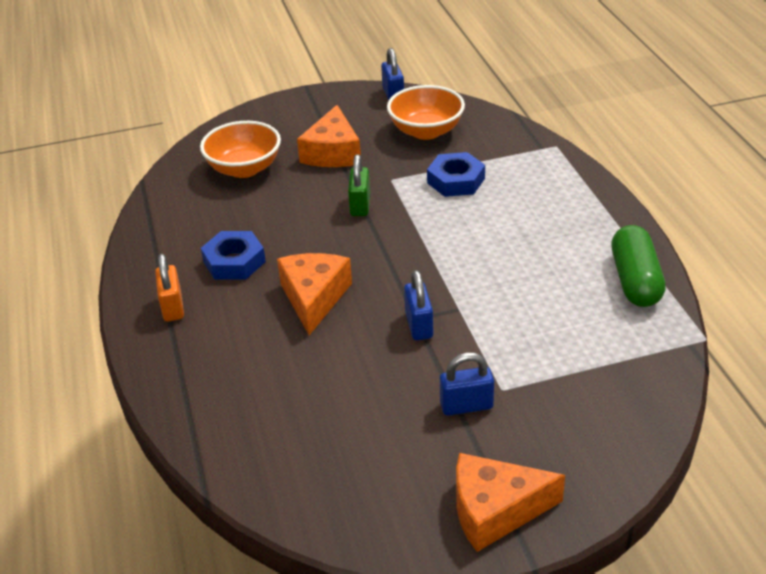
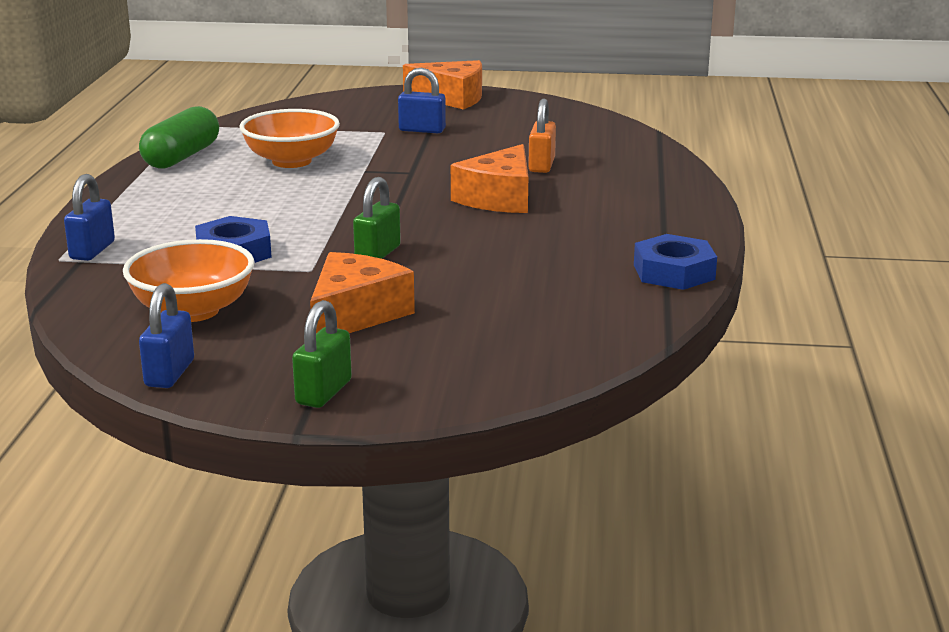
camera: 160 degrees left, 15 degrees down
orange padlock [155,253,184,321] -> orange padlock moved to [528,99,556,173]
orange bowl [200,121,281,178] -> orange bowl moved to [240,109,340,168]
blue nut [201,231,266,280] -> blue nut moved to [634,234,717,290]
blue padlock [404,270,433,340] -> blue padlock moved to [64,174,115,261]
none -> green padlock [292,300,352,408]

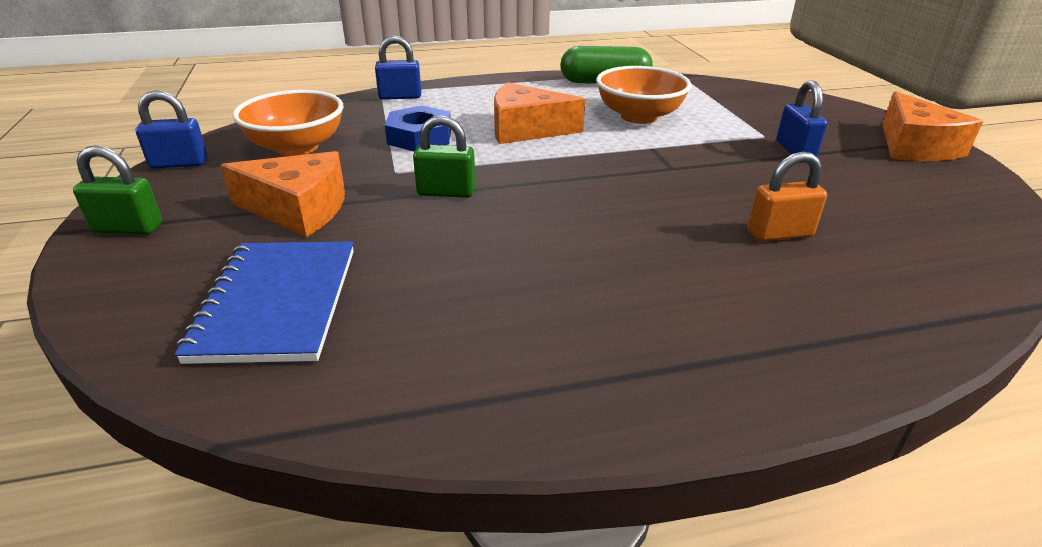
camera: 70 degrees right, 10 degrees up
orange cheese [451,144,528,213] -> orange cheese moved to [494,82,585,144]
blue nut [634,234,717,290] -> none
none -> blue notebook [174,242,354,364]

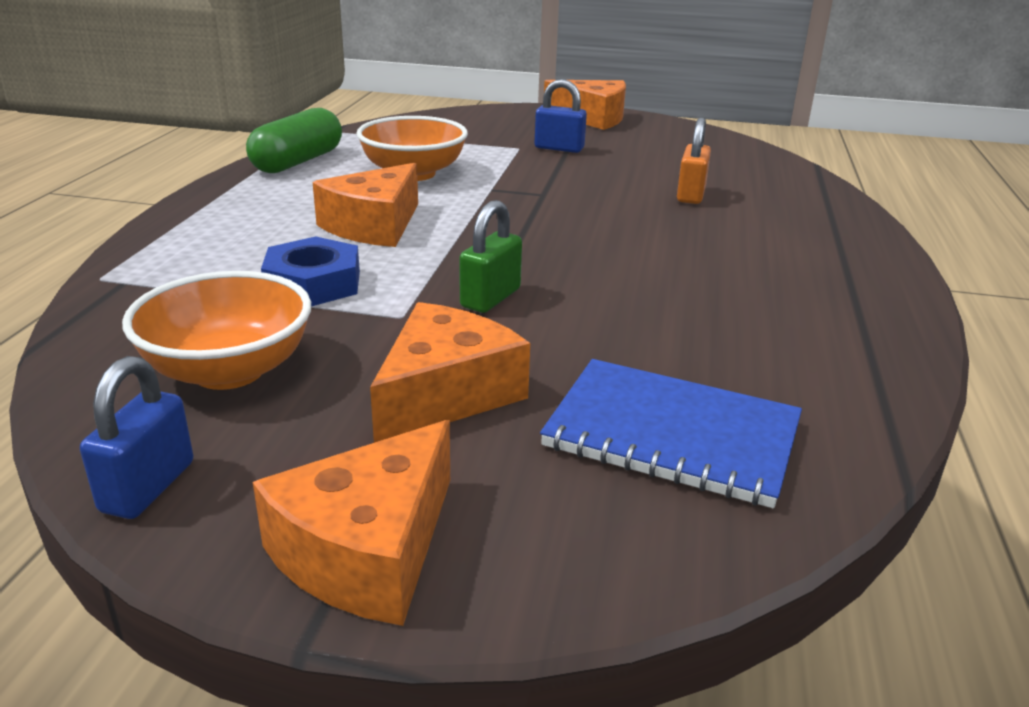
camera: 65 degrees left, 5 degrees down
green padlock [73,145,162,234] -> orange cheese [253,420,450,626]
blue padlock [375,36,421,100] -> none

